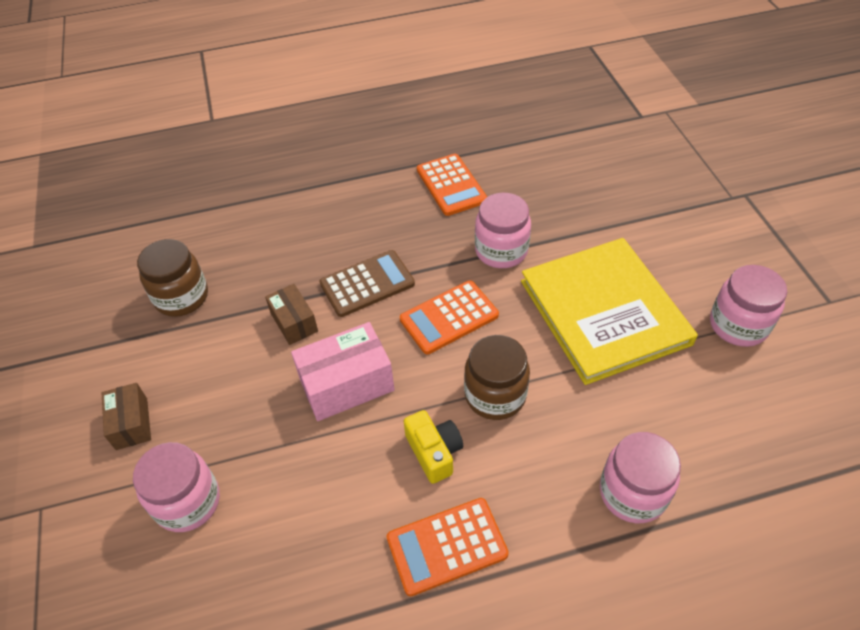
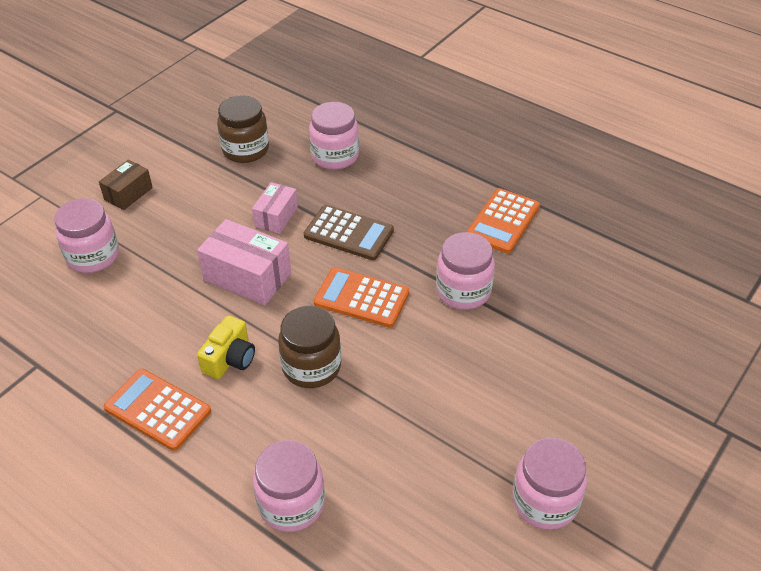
camera: 50 degrees right, 5 degrees down
brown box [265,284,318,345] -> pink box [252,182,298,234]
yellow book [521,238,698,385] -> none
none -> pink jar [309,102,359,170]

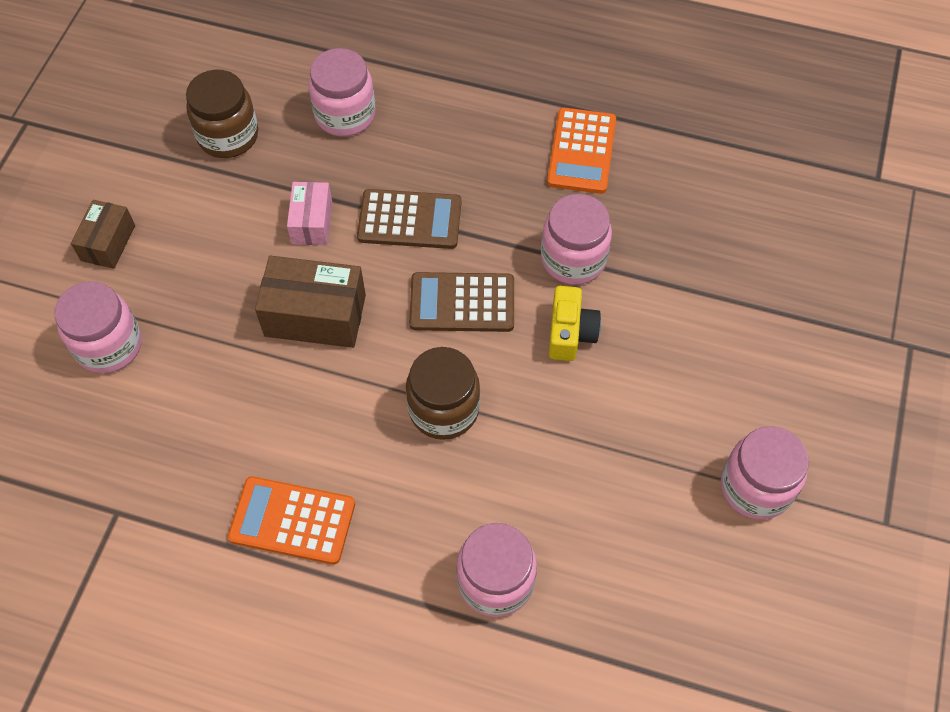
camera: 20 degrees left, 15 degrees up
pink box [197,219,291,305] -> brown box [255,256,366,348]
yellow camera [197,315,255,379] -> yellow camera moved to [549,286,601,361]
orange calculator [314,267,409,328] -> brown calculator [409,272,514,332]

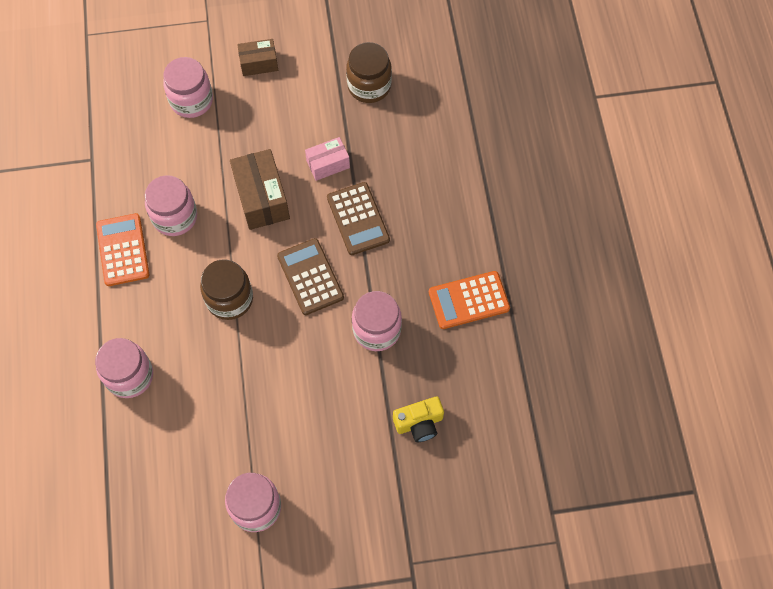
camera: 65 degrees right, 5 degrees up
pink jar [308,48,376,136] -> pink jar moved to [145,175,197,236]
yellow camera [549,286,601,361] -> yellow camera moved to [393,397,444,442]

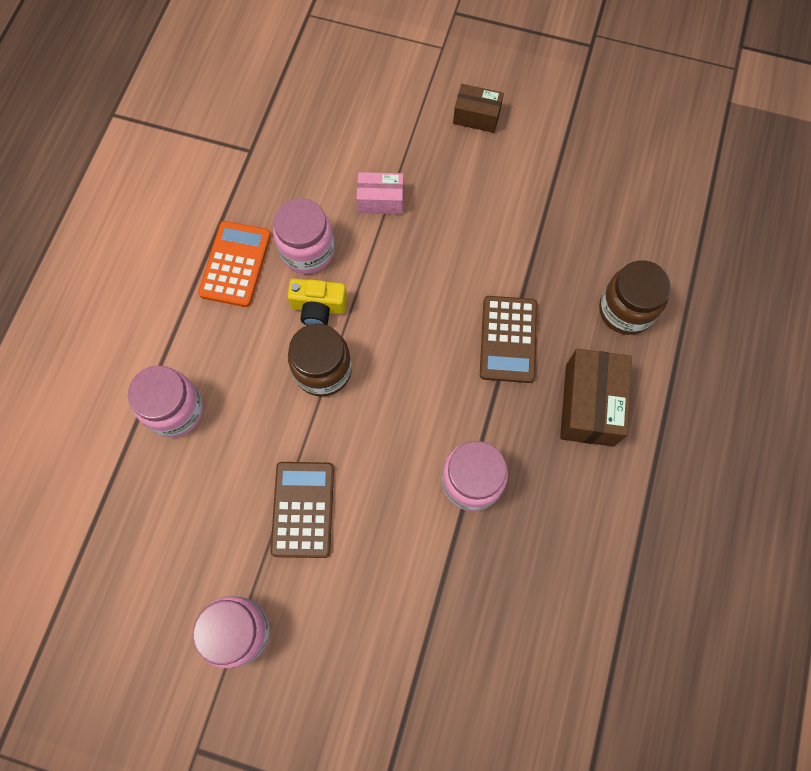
camera: 25 degrees right, 5 degrees up
pink jar [163,57,213,118] -> none
brown box [230,149,290,230] -> brown box moved to [560,349,632,447]
brown calculator [277,238,344,315] -> brown calculator moved to [270,462,334,558]
pink box [305,137,350,181] -> pink box moved to [357,172,403,214]
brown jar [346,42,392,103] -> brown jar moved to [599,260,671,335]
yellow camera [393,397,444,442] -> yellow camera moved to [287,278,347,325]
orange calculator [429,271,510,329] -> none

